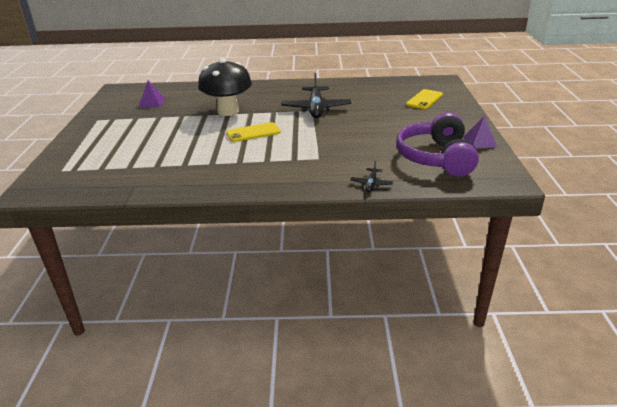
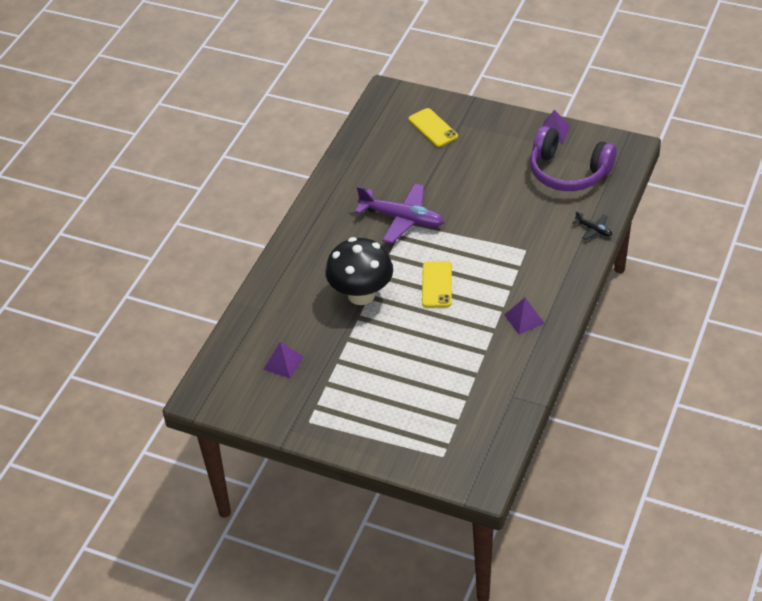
camera: 65 degrees left, 15 degrees up
black plane [281,73,351,118] -> purple plane [355,183,444,243]
none -> purple pyramid [504,297,545,334]

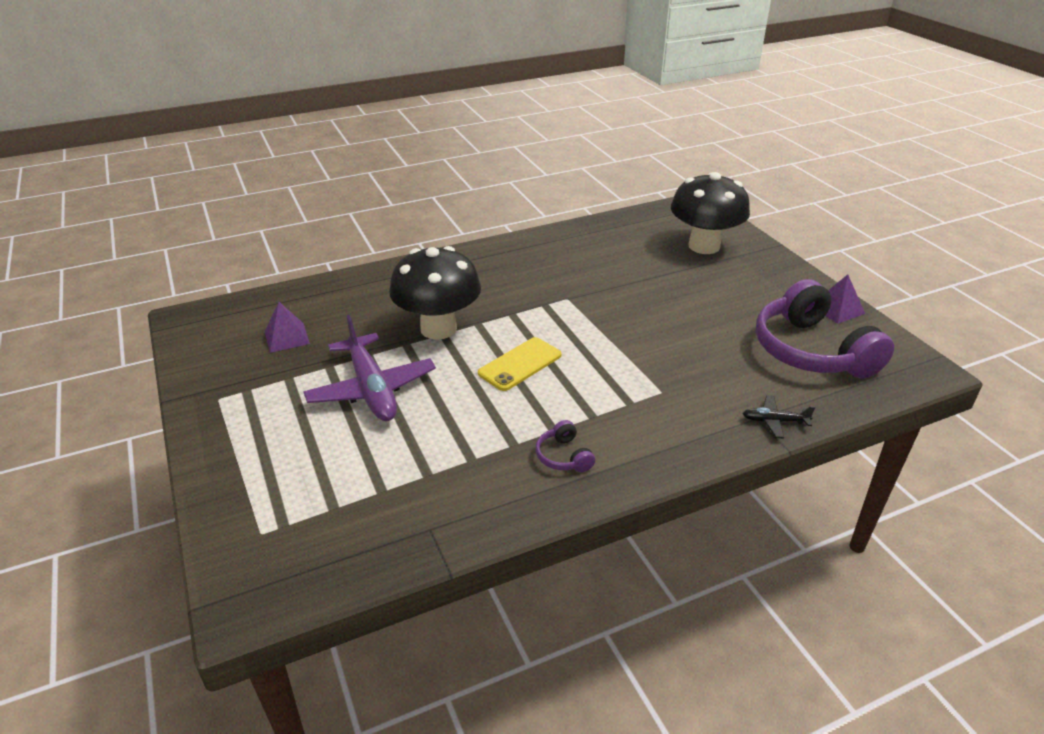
camera: 40 degrees right, 10 degrees down
purple plane [355,183,444,243] -> purple plane moved to [303,315,436,421]
yellow phone [408,108,458,147] -> black mushroom [671,172,750,254]
purple pyramid [504,297,545,334] -> purple headphones [536,420,595,472]
black plane [573,211,612,240] -> black plane turned 105 degrees clockwise [743,396,815,438]

